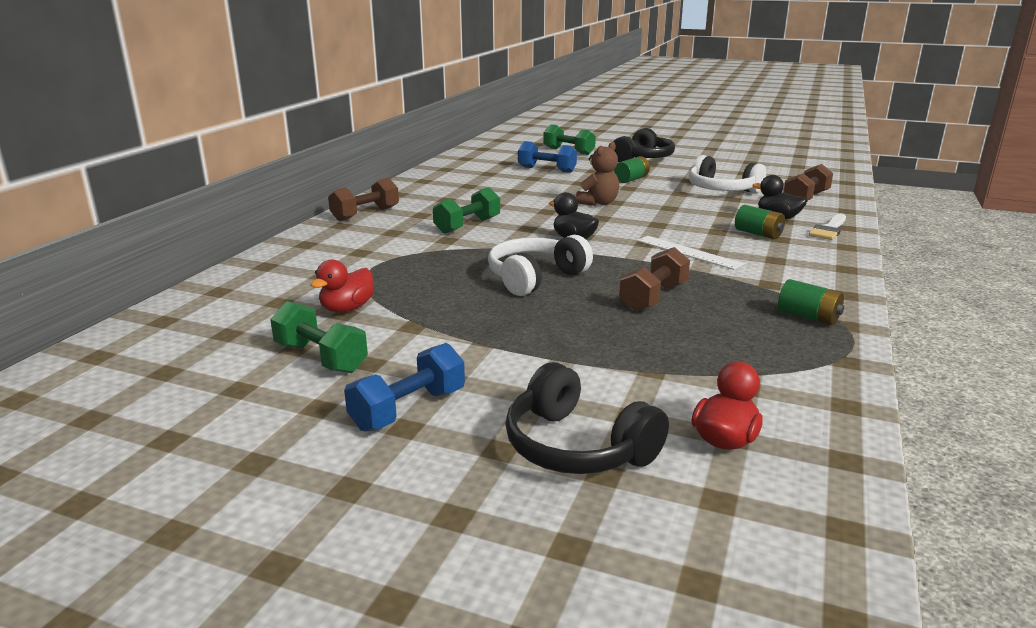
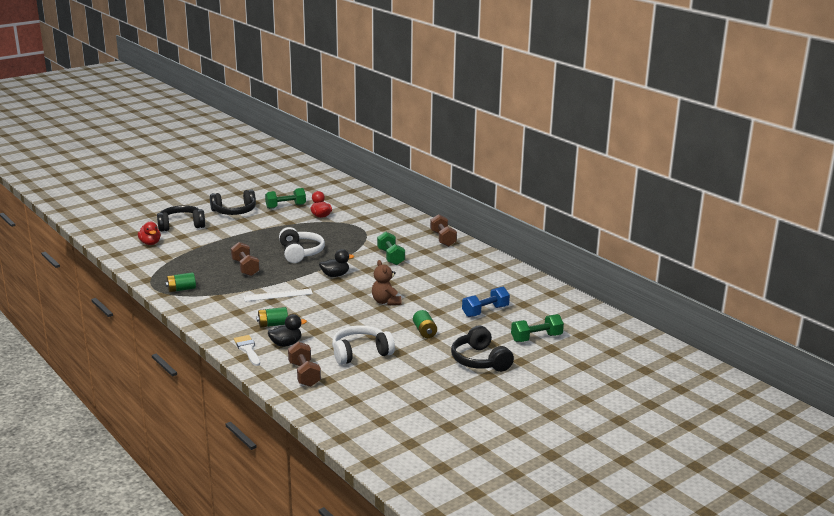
camera: 120 degrees right, 0 degrees up
blue dumbbell [344,343,465,432] -> black headphones [210,189,256,215]

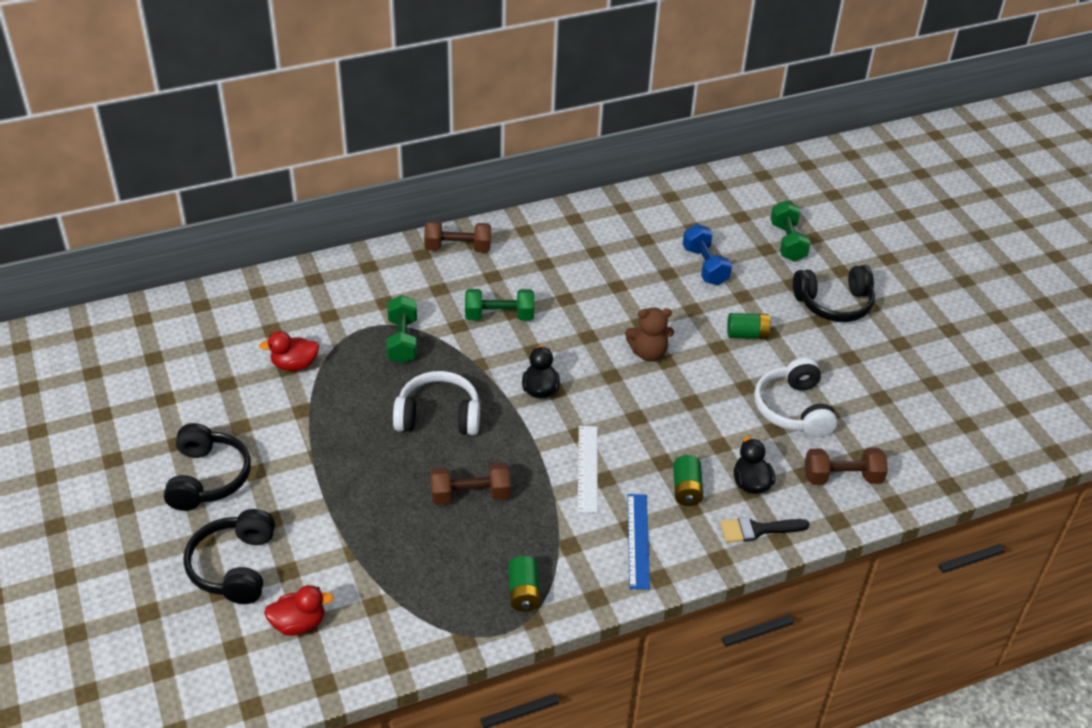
camera: 75 degrees left, 20 degrees up
white brush [234,335,260,366] -> black brush [720,517,810,543]
green dumbbell [265,188,306,209] -> green dumbbell moved to [386,295,417,364]
none -> blue ruler [628,494,650,590]

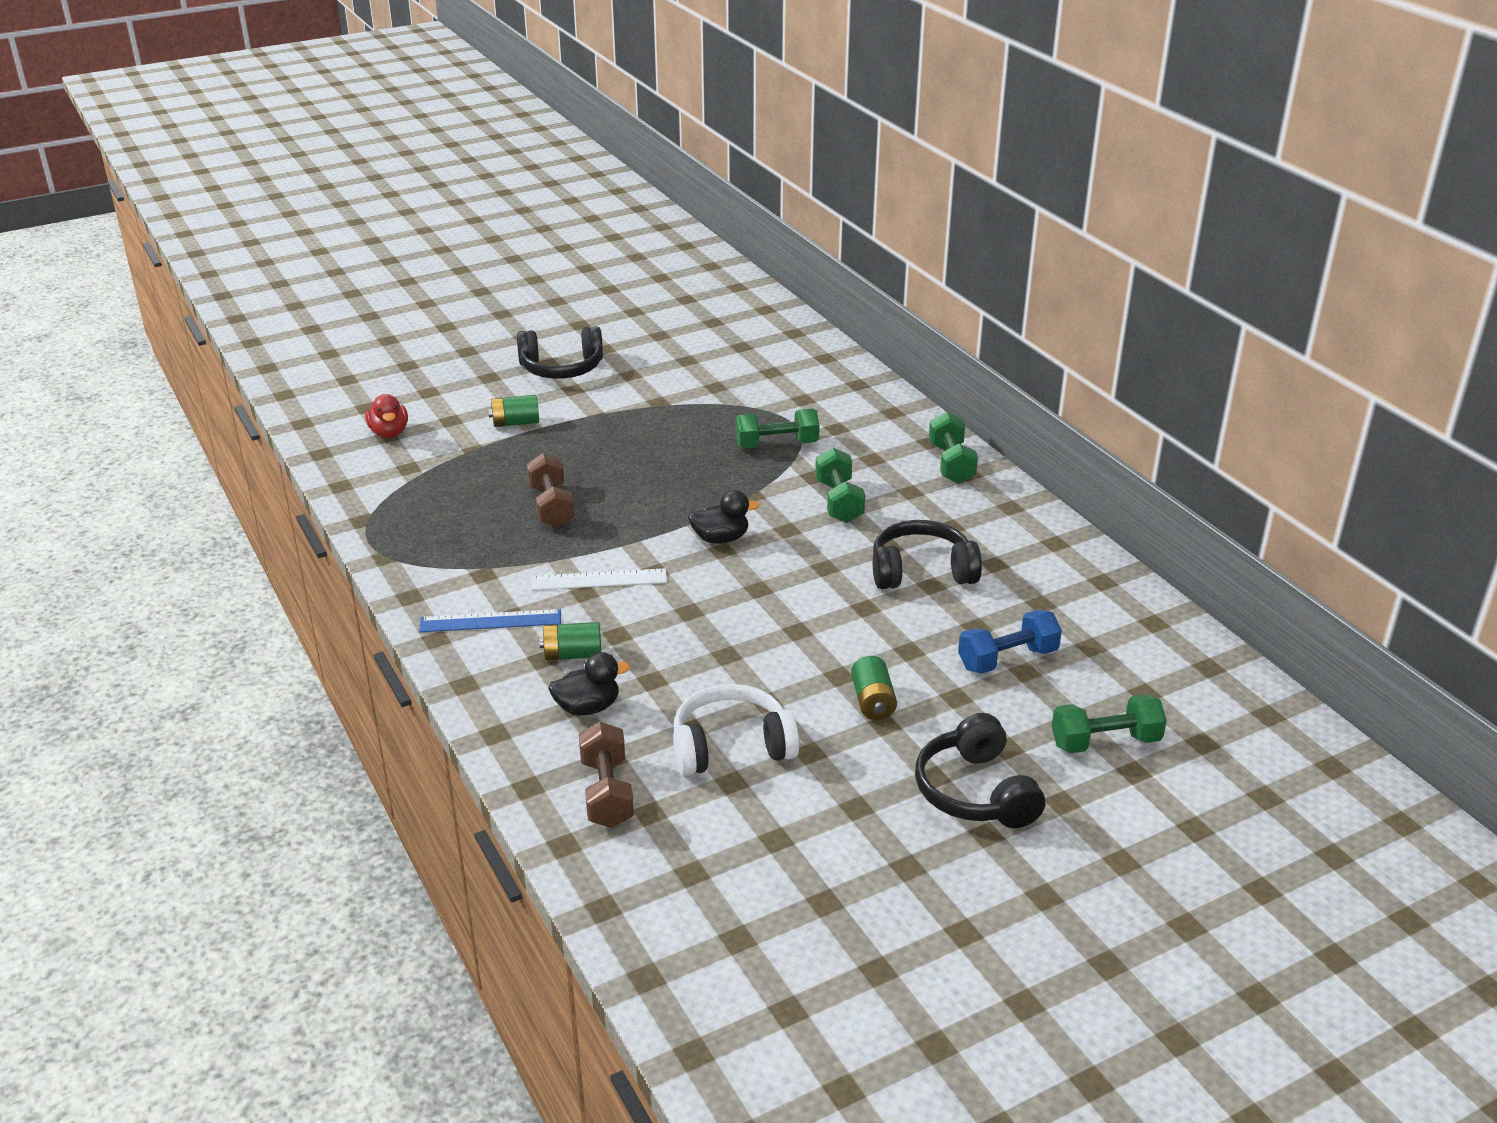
camera: 85 degrees right, 10 degrees down
black headphones [183,509,275,604] -> black headphones moved to [873,520,982,589]
red duck [259,331,319,371] -> none
white headphones [393,371,480,435] -> none
brown dumbbell [424,221,491,253] -> green dumbbell [929,412,978,484]
green battery [508,556,541,612] -> green battery moved to [488,395,539,427]
brown teddy bear [625,307,674,362] -> none
black brush [720,517,810,543] -> none

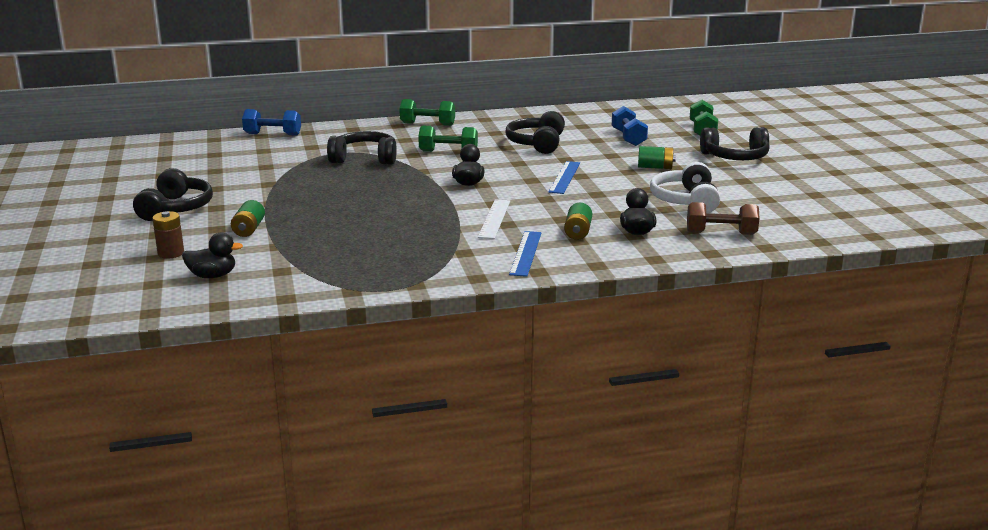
camera: 75 degrees left, 10 degrees down
red duck [365,394,408,438] -> black duck [182,233,243,278]
brown dumbbell [527,453,575,528] -> none
green dumbbell [735,409,820,449] -> black headphones [327,131,397,165]
none -> brown battery [152,211,184,259]
none -> blue dumbbell [242,109,301,136]
none -> blue ruler [549,161,580,194]

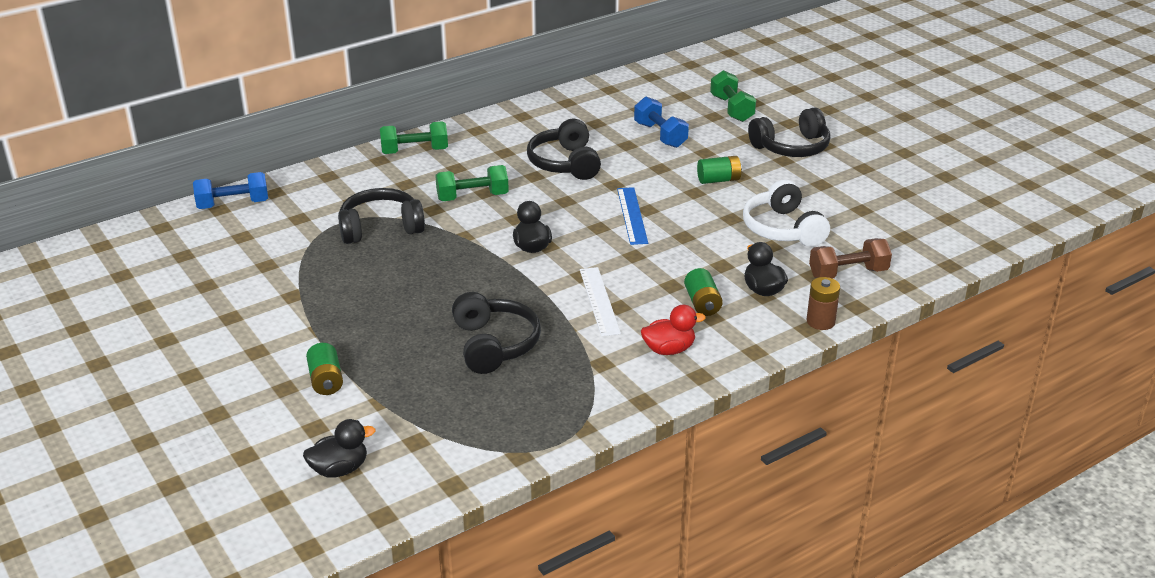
camera: 20 degrees left, 10 degrees up
black headphones [133,168,213,221] -> black headphones moved to [452,292,541,374]
brown battery [152,211,184,259] -> brown battery moved to [806,277,840,330]
blue ruler [509,231,542,277] -> red duck [641,304,706,355]

